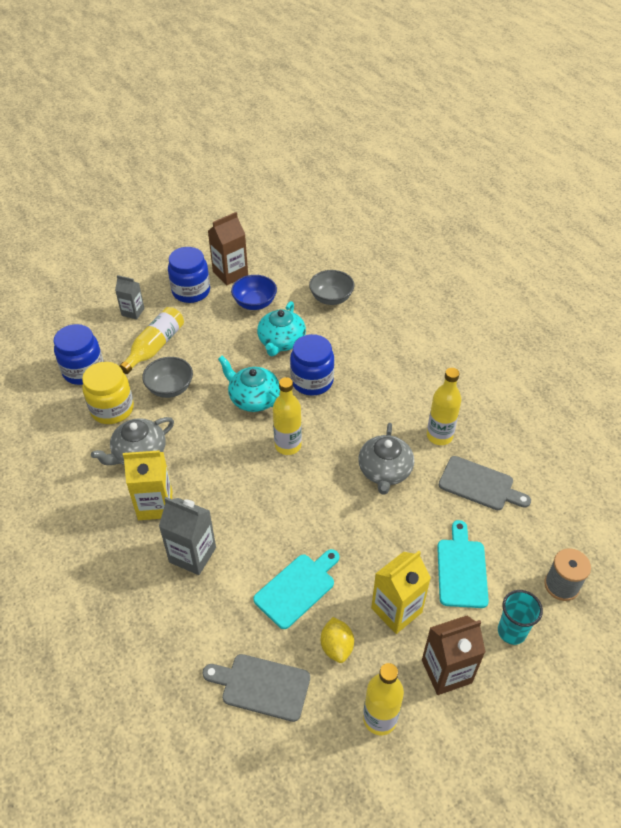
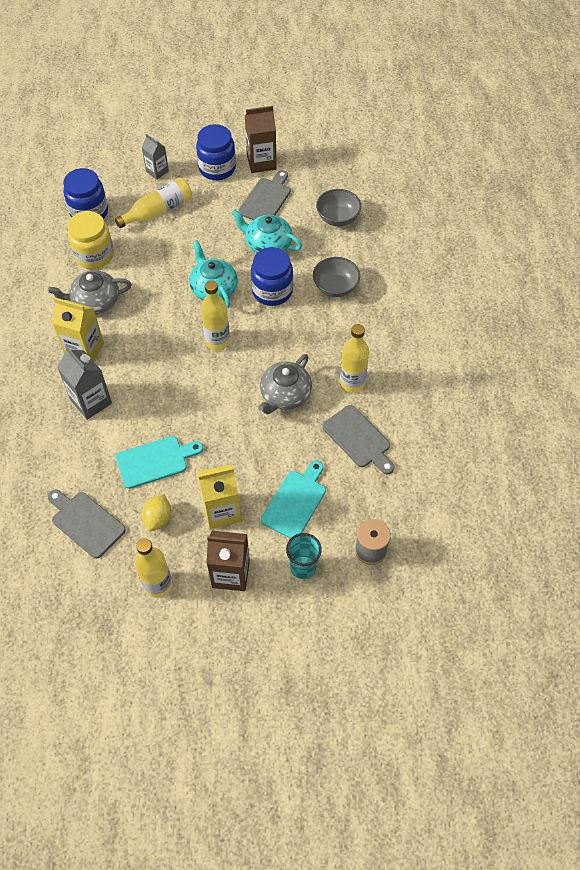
camera: 25 degrees right, 10 degrees up
grey bowl [142,357,193,398] -> grey bowl moved to [313,257,360,297]
blue bowl [231,275,277,310] -> grey cutting board [238,170,291,220]
turquoise teapot [257,301,306,356] -> turquoise teapot turned 75 degrees clockwise [232,209,302,253]

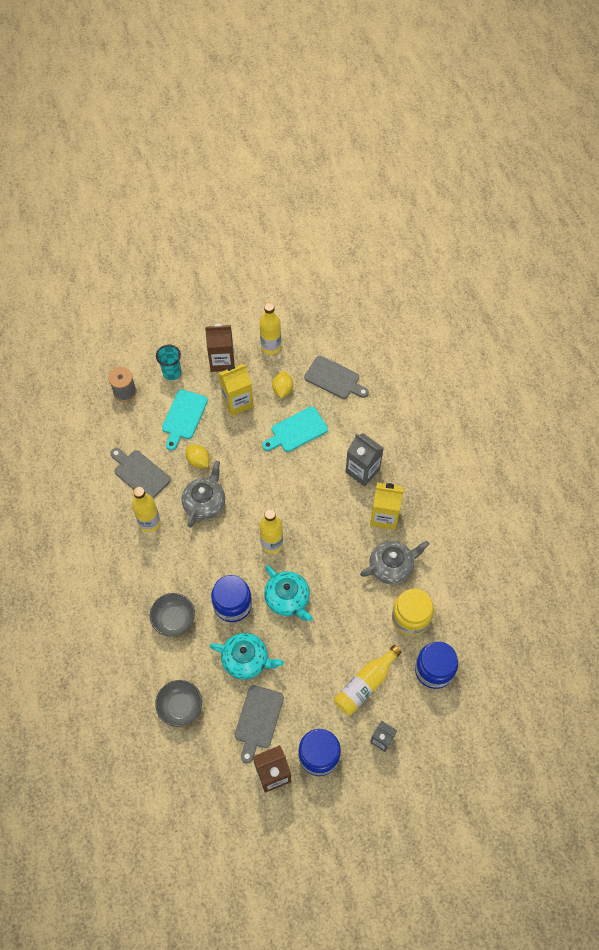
camera: 170 degrees right, 5 degrees up
none -> yellow lemon [186,444,210,468]

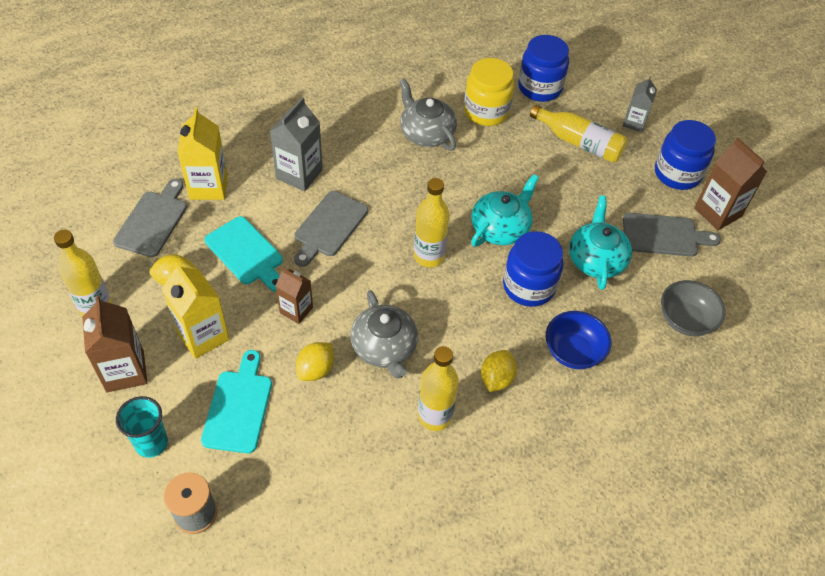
camera: 105 degrees left, 10 degrees down
grey cutting board [110,448,171,499] -> grey cutting board moved to [294,191,368,267]
grey bowl [150,593,195,637] -> blue bowl [546,311,611,369]
turquoise cutting board [162,389,208,450] -> turquoise cutting board turned 90 degrees counterclockwise [201,350,272,453]
grey teapot [181,461,225,527] -> grey teapot turned 120 degrees counterclockwise [350,290,418,379]
yellow carton [370,483,403,530] -> yellow carton moved to [177,107,228,200]
none -> brown carton [276,267,313,324]
none -> yellow lemon [481,350,517,392]

